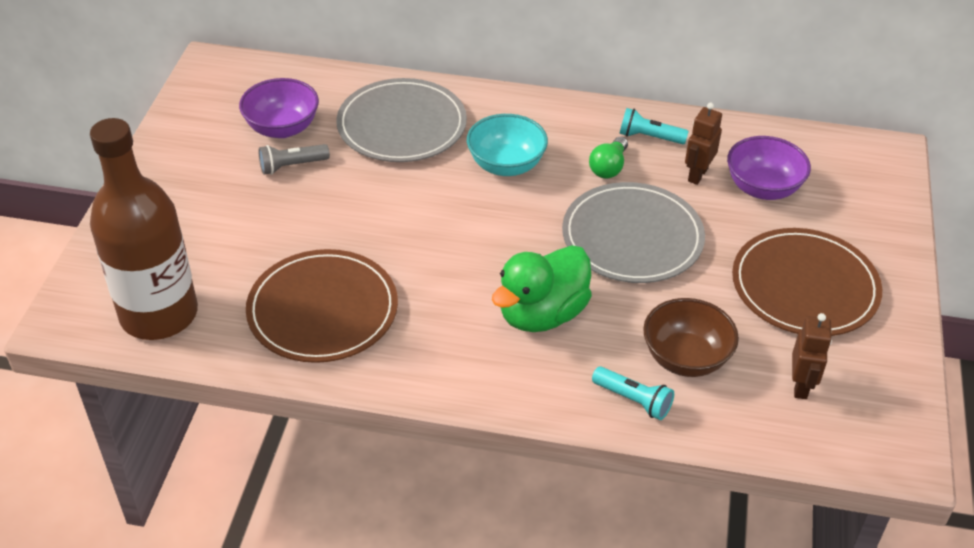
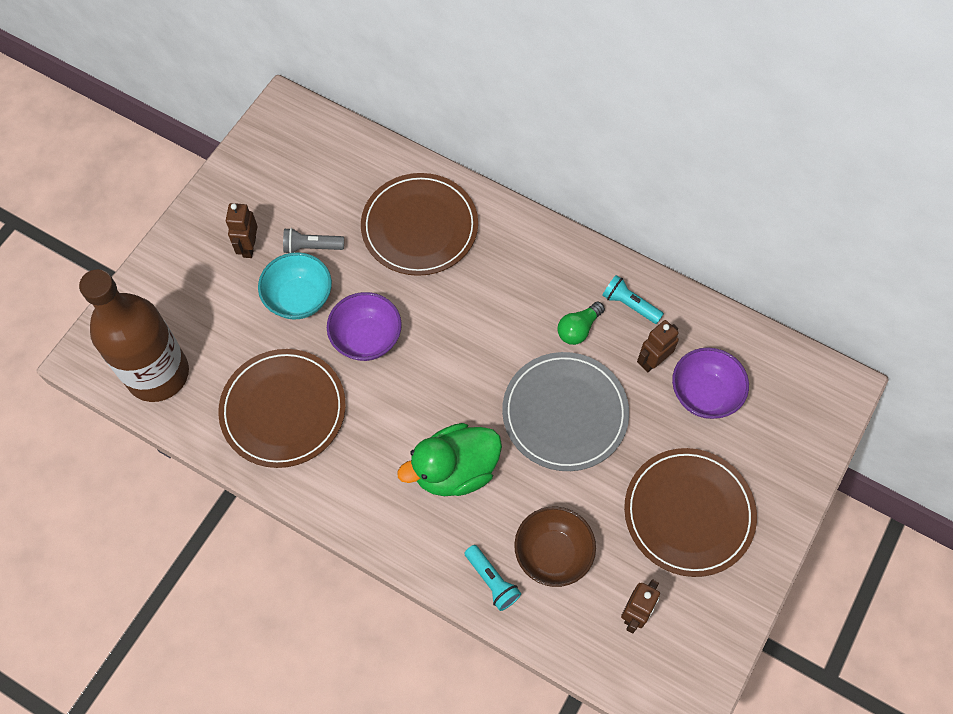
camera: 20 degrees right, 20 degrees up
purple bowl [239,78,319,138] -> purple bowl moved to [327,292,402,361]
grey plate [336,78,467,162] -> brown plate [361,173,478,276]
turquoise bowl [467,114,548,176] -> turquoise bowl moved to [258,252,332,319]
none -> brown robot [226,203,258,258]

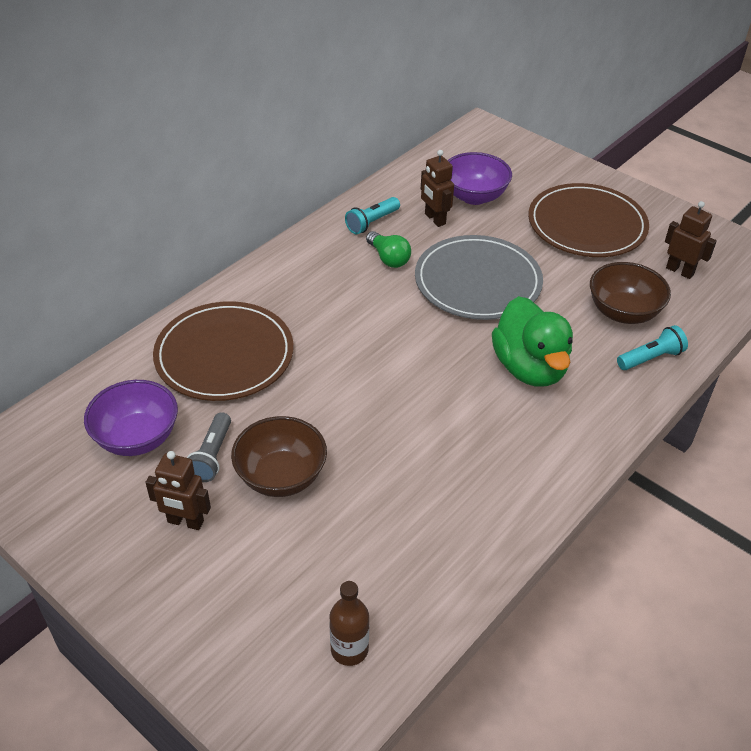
camera: 80 degrees left, 20 degrees down
brown bottle [79,269,189,402] -> brown bottle [329,581,369,666], size x0.41
brown plate [218,349,346,468] -> none
turquoise bowl [258,252,332,319] -> brown bowl [231,416,327,497]
purple bowl [327,292,402,361] -> purple bowl moved to [84,380,178,456]

